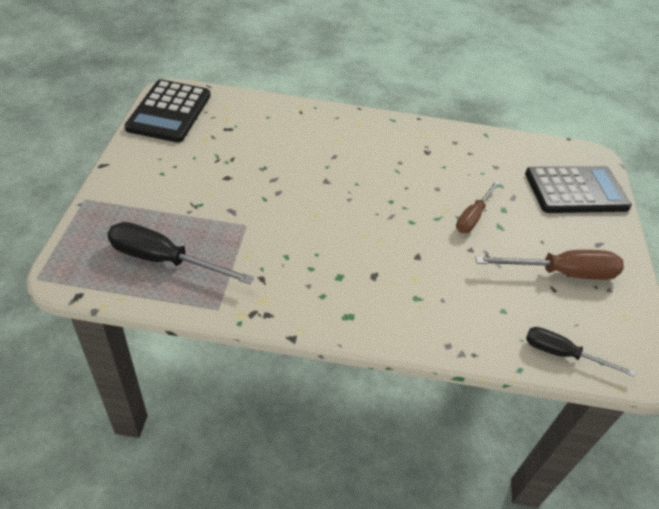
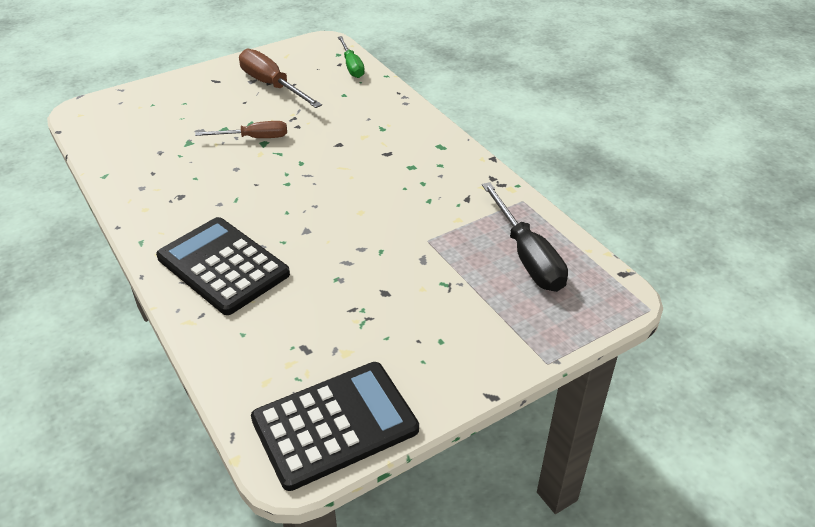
camera: 125 degrees left, 5 degrees down
black calculator [525,166,632,213] -> black calculator moved to [156,217,290,315]
black screwdriver [526,327,635,377] -> green screwdriver [338,36,365,78]

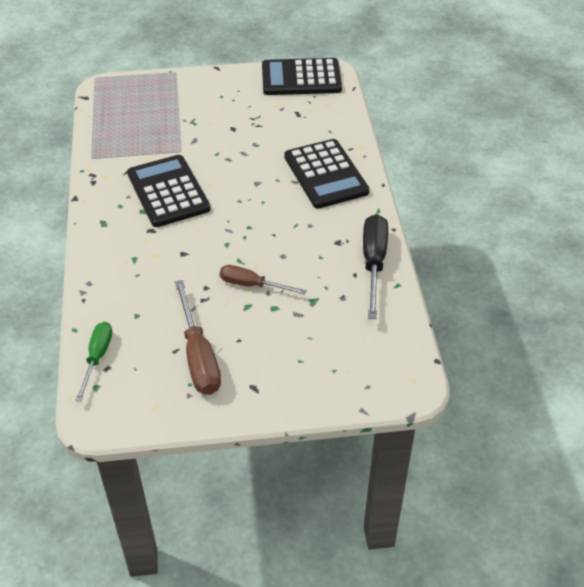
camera: 155 degrees left, 5 degrees up
black screwdriver [482,182,568,292] -> black screwdriver moved to [363,214,388,319]
none -> black calculator [127,155,211,227]

